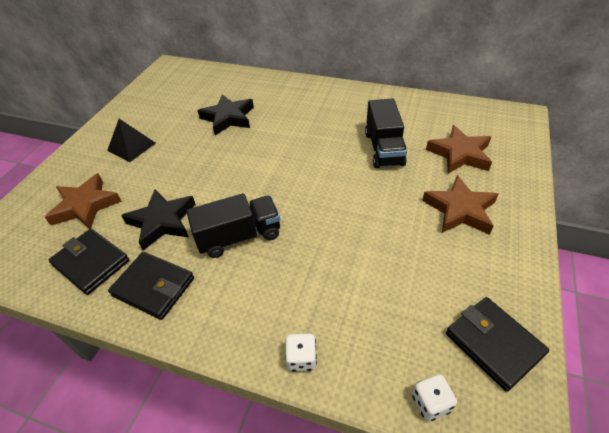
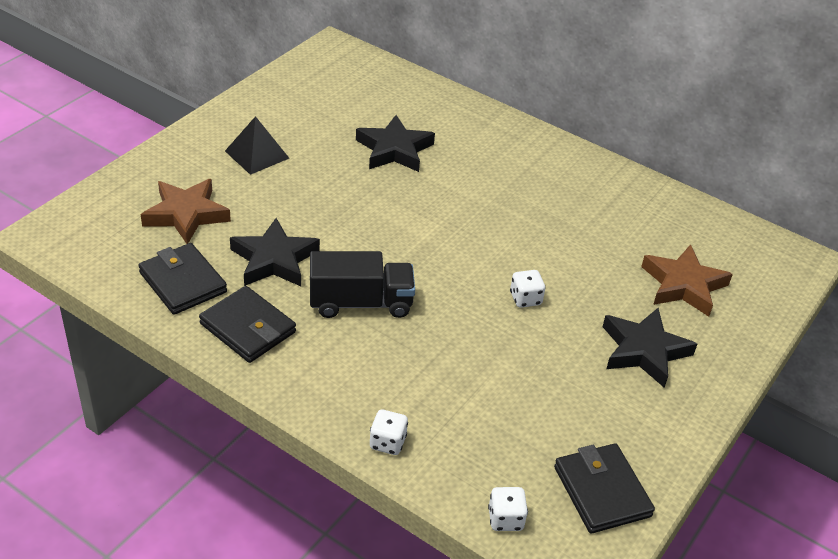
camera: 10 degrees right, 5 degrees down
black truck [365,99,407,168] -> none
brown star [422,175,498,235] -> black star [603,308,697,388]
none -> white dice [510,270,546,308]

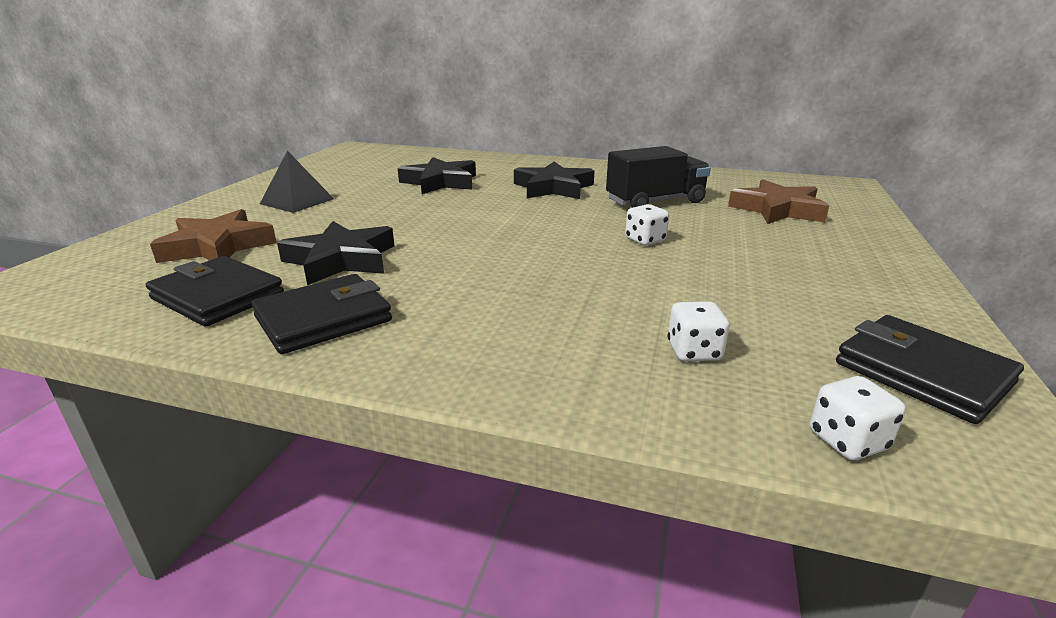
camera: 15 degrees left, 15 degrees down
black wallet [199,286,296,363] -> black wallet turned 60 degrees counterclockwise [251,274,392,354]
black truck [310,251,415,318] -> black truck moved to [606,146,711,208]
white dice [370,409,408,455] -> white dice moved to [668,301,729,361]
black star [603,308,697,388] -> black star moved to [514,161,595,199]

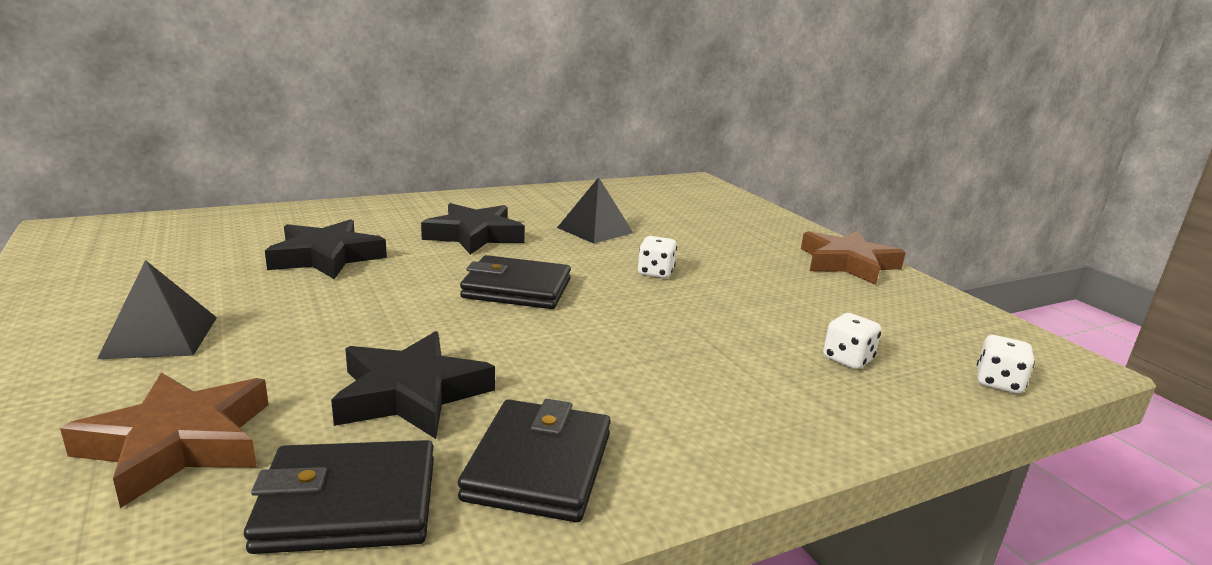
camera: 45 degrees left, 5 degrees down
black truck [606,146,711,208] -> black pyramid [557,177,633,244]
brown star [728,179,829,224] -> brown star moved to [801,231,906,285]
black wallet [836,315,1024,424] -> black wallet moved to [460,255,571,309]

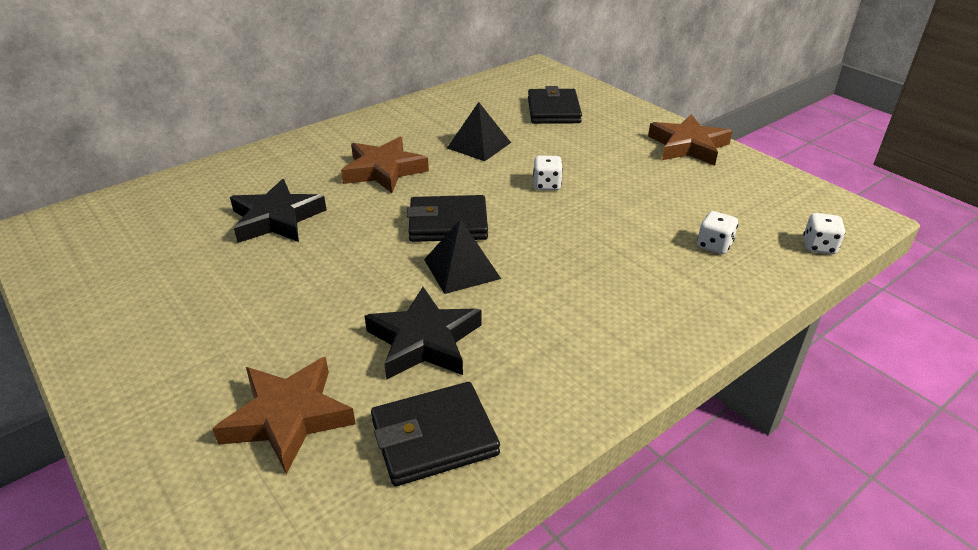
camera: 10 degrees left, 15 degrees up
black pyramid [97,260,217,359] -> black pyramid moved to [424,219,501,294]
black star [421,203,525,255] -> brown star [341,137,429,193]
black wallet [458,399,611,522] -> black wallet moved to [528,86,582,124]

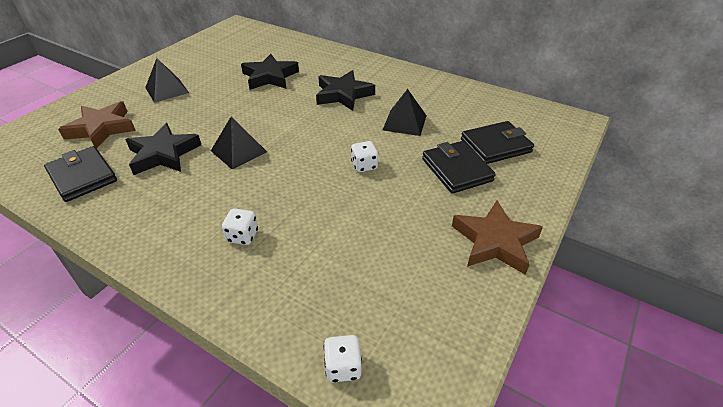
camera: 70 degrees right, 5 degrees up
brown star [341,137,429,193] -> black star [316,70,375,111]
black wallet [407,195,488,242] -> black wallet moved to [422,141,496,194]
white dice [697,211,738,254] -> white dice moved to [222,208,258,245]
none -> black pyramid [145,58,189,103]

